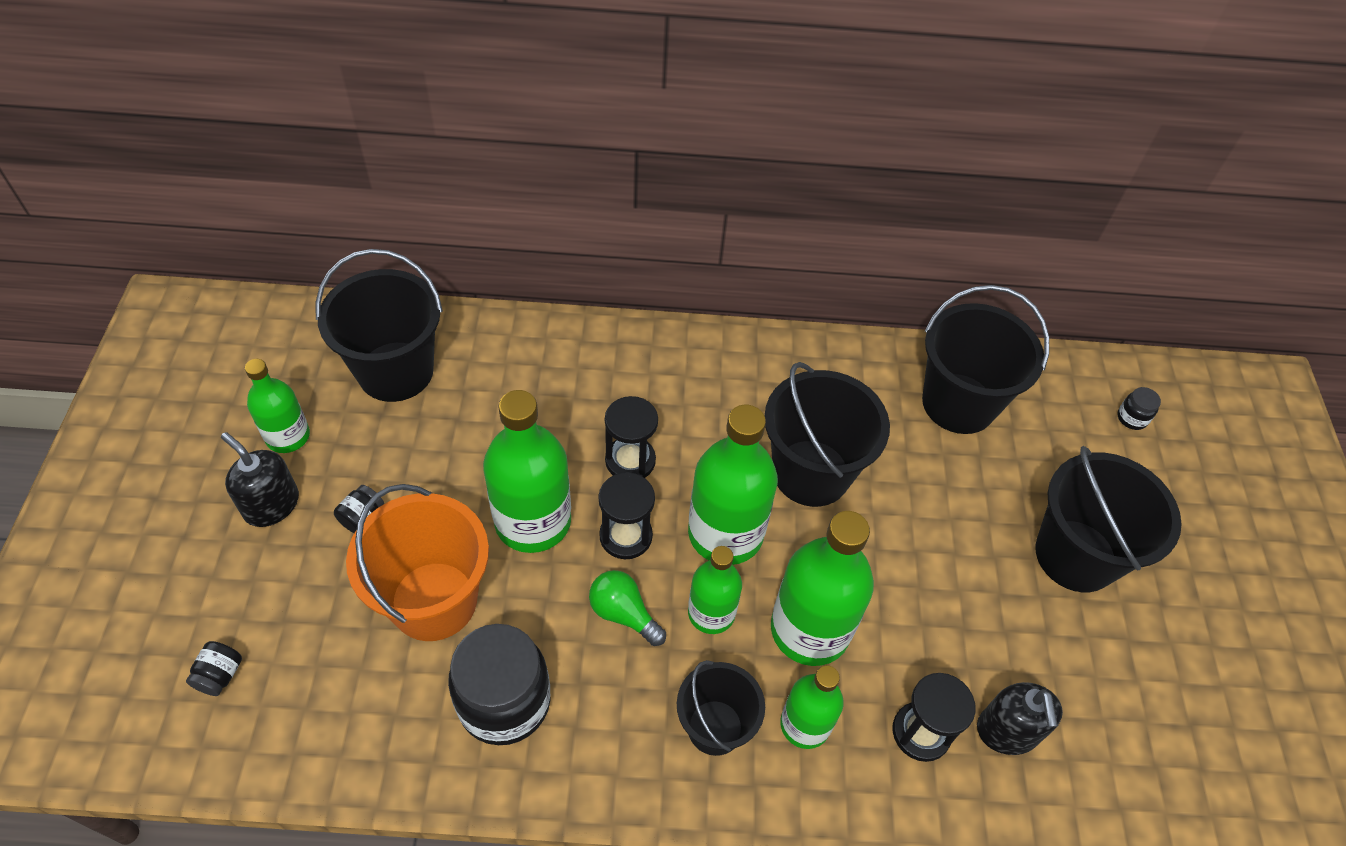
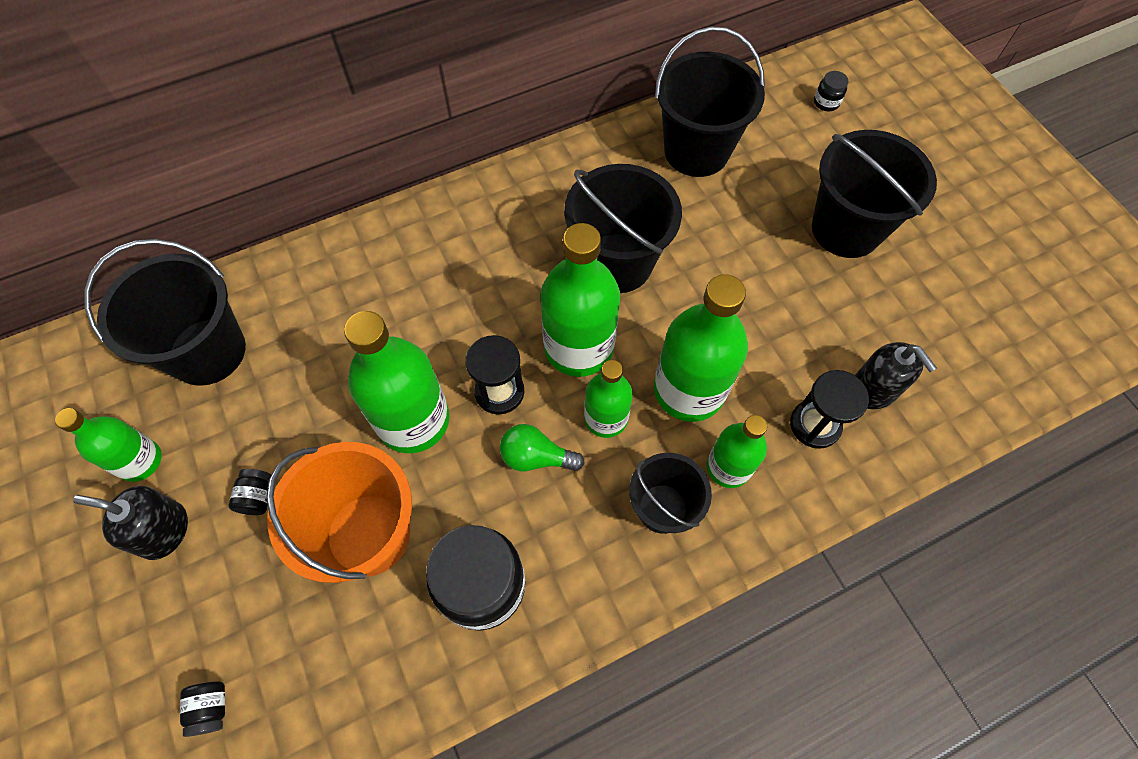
camera: 25 degrees left, 10 degrees up
black hourglass [605,396,658,478] -> none

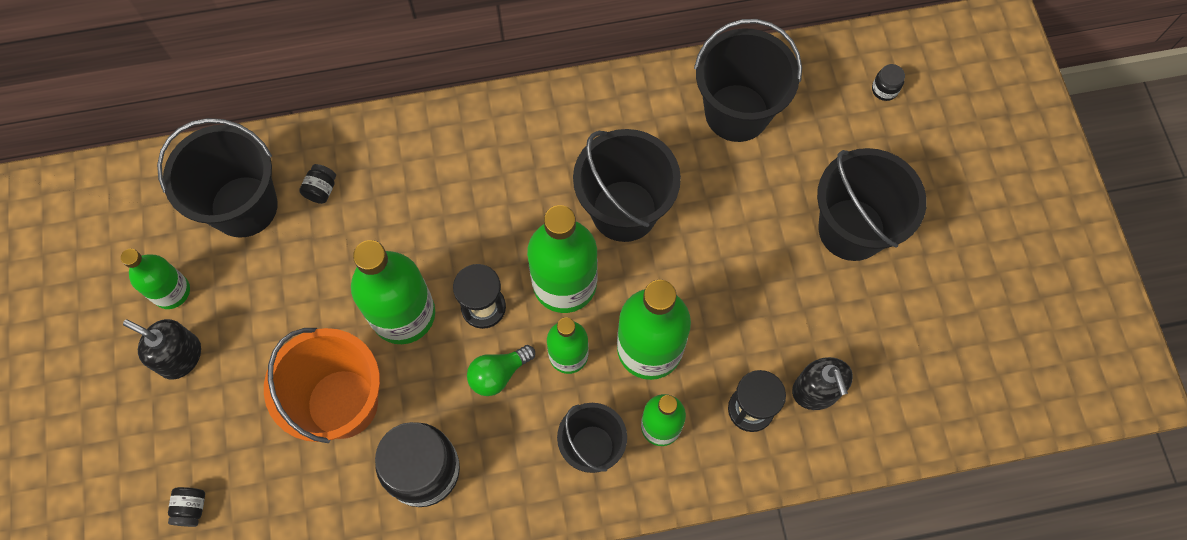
camera: 15 degrees right, 5 degrees up
black jar [229,469,271,515] -> black jar moved to [299,164,336,204]
green light bulb [500,424,585,471] -> green light bulb turned 60 degrees counterclockwise [467,345,535,396]

